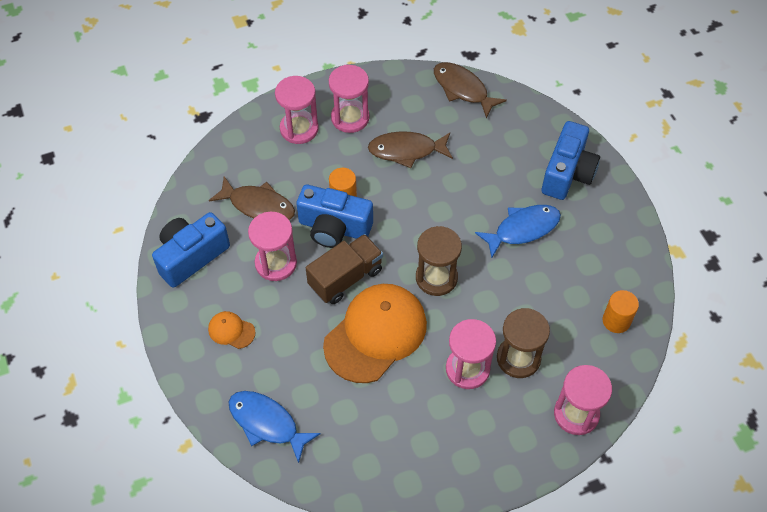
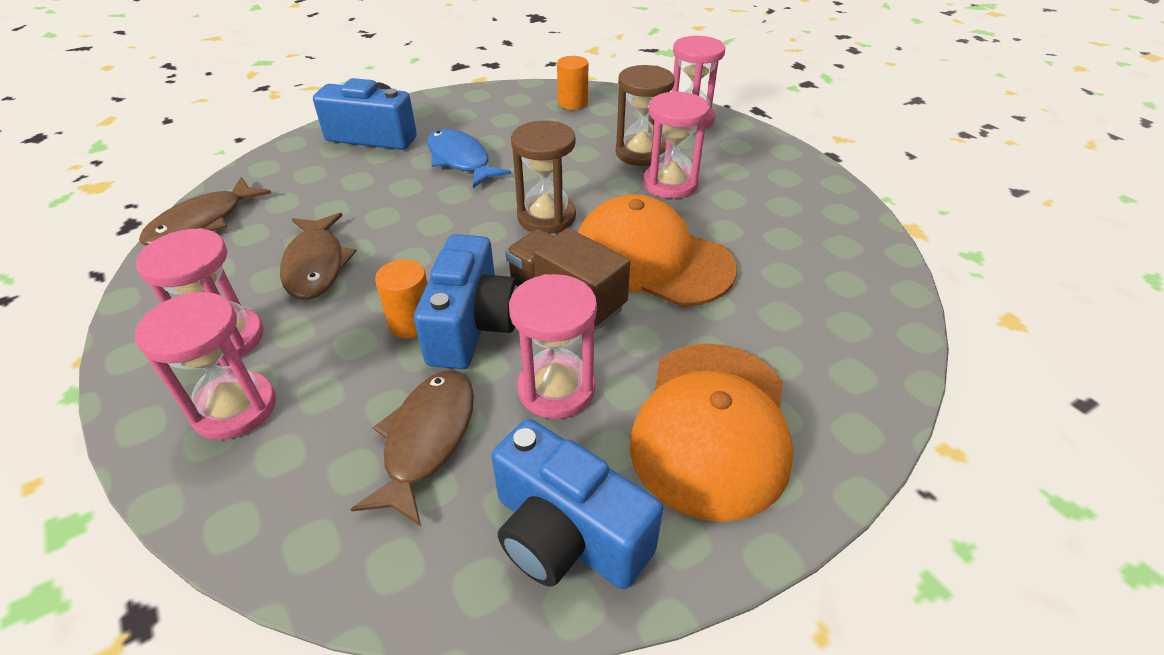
camera: 100 degrees left, 15 degrees down
orange cap [208,311,255,349] -> orange cap [630,343,794,522], size x2.34
blue fish [228,391,321,463] -> none

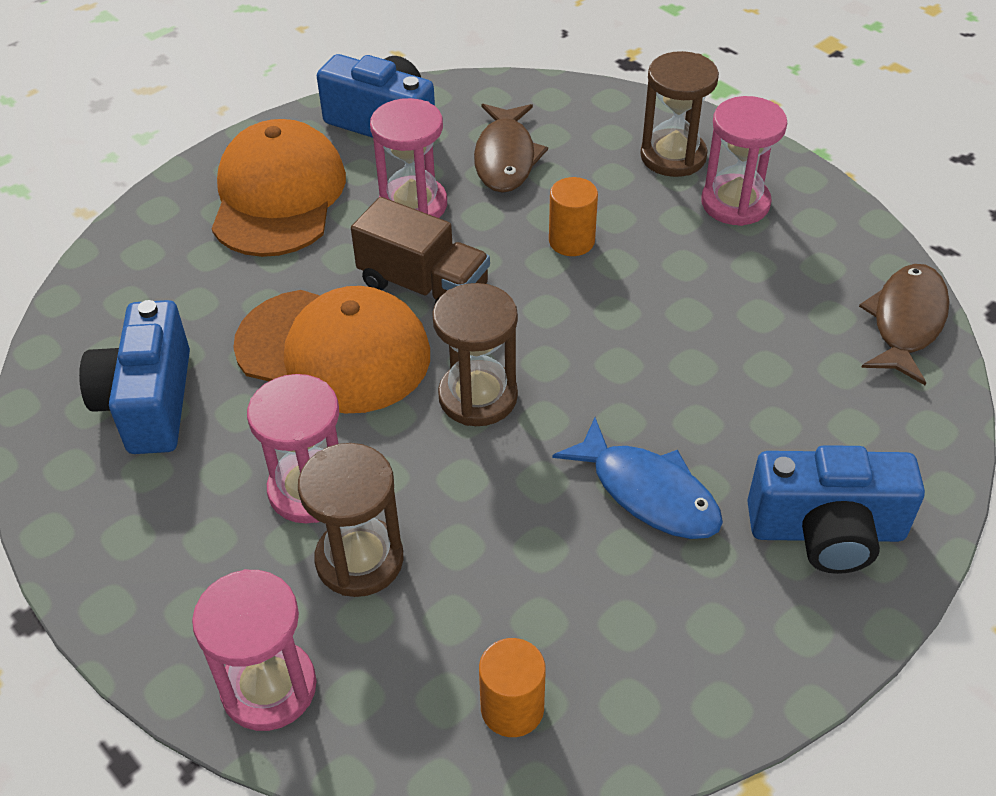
camera: 170 degrees right, 5 degrees up
pink hourglass [135,292,276,440] -> brown hourglass [640,51,719,177]
brown fish [280,213,356,300] -> none
blue camera [414,234,519,369] -> blue camera moved to [79,300,190,454]

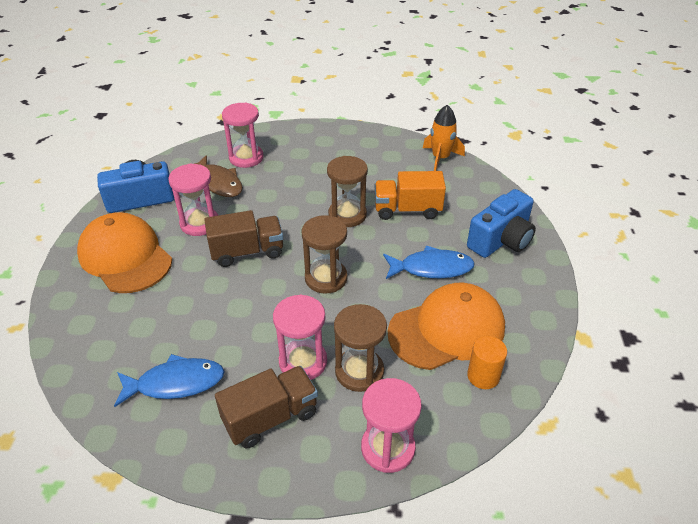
camera: 45 degrees left, 5 degrees down
blue camera [79,300,190,454] -> blue fish [114,354,225,407]
orange cap [233,286,430,413] -> orange cap moved to [388,283,505,370]
orange cylinder [549,177,598,256] -> none
brown hourglass [640,51,719,177] -> brown hourglass moved to [327,156,368,227]
pink hourglass [701,96,787,226] -> pink hourglass moved to [222,102,264,168]
brown fish [859,264,950,385] -> orange rocket [423,105,465,171]
none -> brown truck [215,366,318,449]
none -> orange truck [375,171,446,220]

